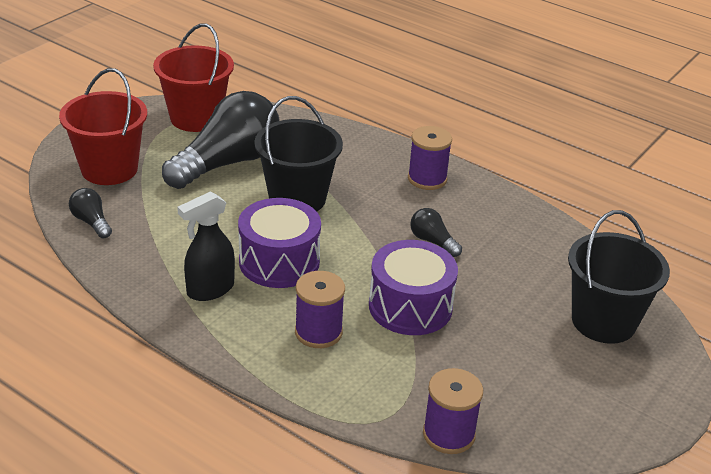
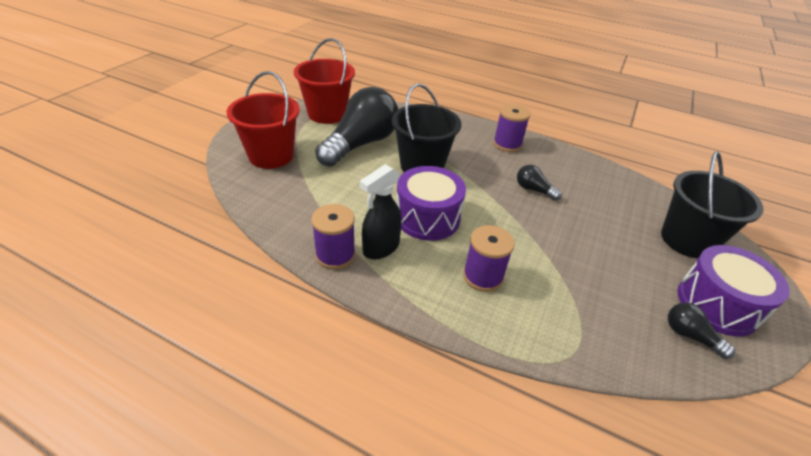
camera: 10 degrees left, 5 degrees up
black light bulb [69,188,112,239] -> black light bulb moved to [668,302,735,359]
purple drum [369,240,458,335] -> purple drum moved to [677,245,790,336]
purple spool [423,368,483,454] -> purple spool moved to [311,204,355,269]

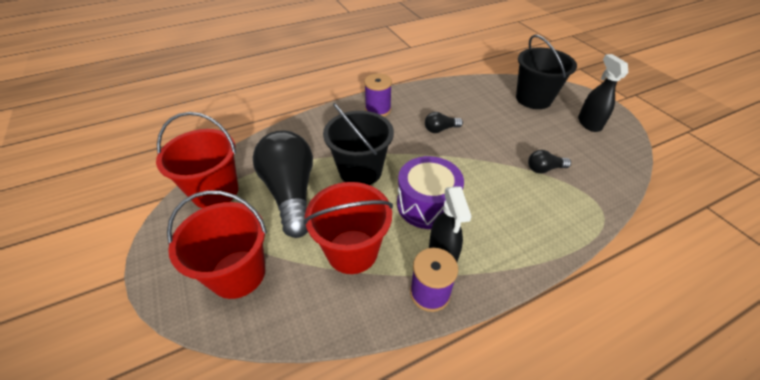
camera: 50 degrees left, 5 degrees up
purple spool [463,225,515,292] -> none
black light bulb [668,302,735,359] -> black light bulb moved to [528,150,571,173]
purple drum [677,245,790,336] -> black spray bottle [578,54,628,132]
none -> red bucket [303,182,393,274]

